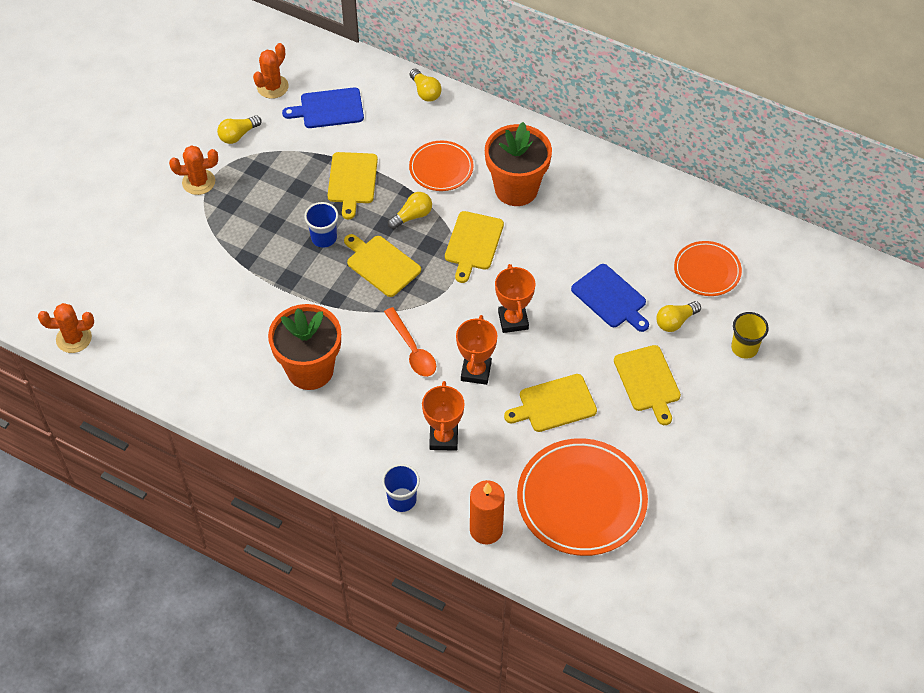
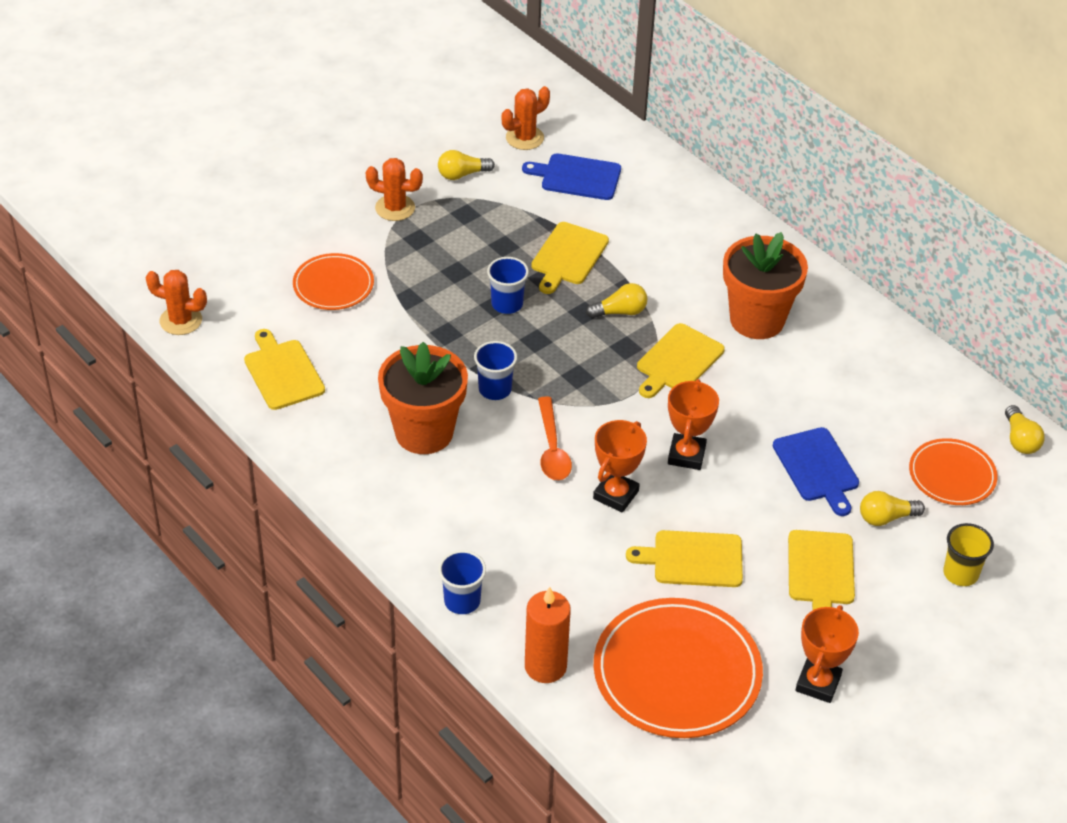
camera: 20 degrees right, 10 degrees down
yellow cutting board [344,234,421,297] -> yellow cutting board moved to [244,329,325,410]
orange plate [409,141,474,191] -> orange plate moved to [293,253,374,310]
yellow light bulb [410,69,442,102] -> yellow light bulb moved to [1005,405,1045,454]
orange trophy [422,381,465,451] -> orange trophy moved to [795,605,859,703]
none -> blue cup [474,341,517,400]

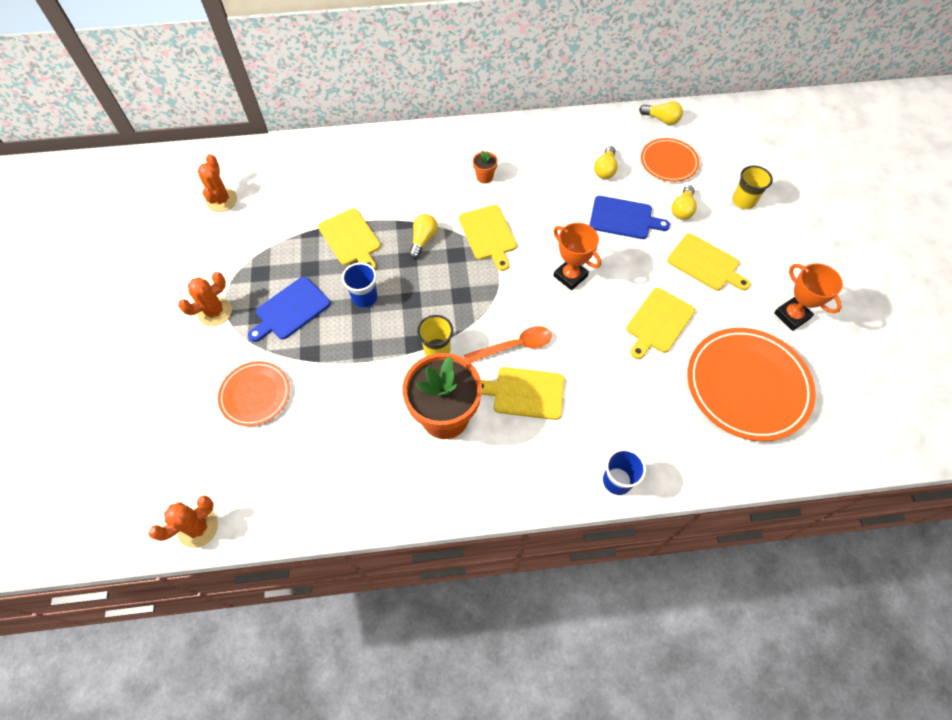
camera: 55 degrees left, 15 degrees up
yellow cutting board [244,329,325,410] -> yellow cutting board moved to [481,367,564,420]
yellow light bulb [438,150,495,180] -> yellow light bulb moved to [594,146,618,179]
blue cup [474,341,517,400] -> yellow cup [417,315,453,356]
blue cutting board [522,153,621,200] -> blue cutting board moved to [248,277,331,342]
orange candle [525,587,571,683] -> none
orange spoon [538,396,572,480] -> orange spoon turned 45 degrees counterclockwise [464,326,552,363]
orange trophy [593,420,647,513] -> none
orange flower pot [723,232,808,339] -> orange flower pot [473,150,498,183], size x0.41

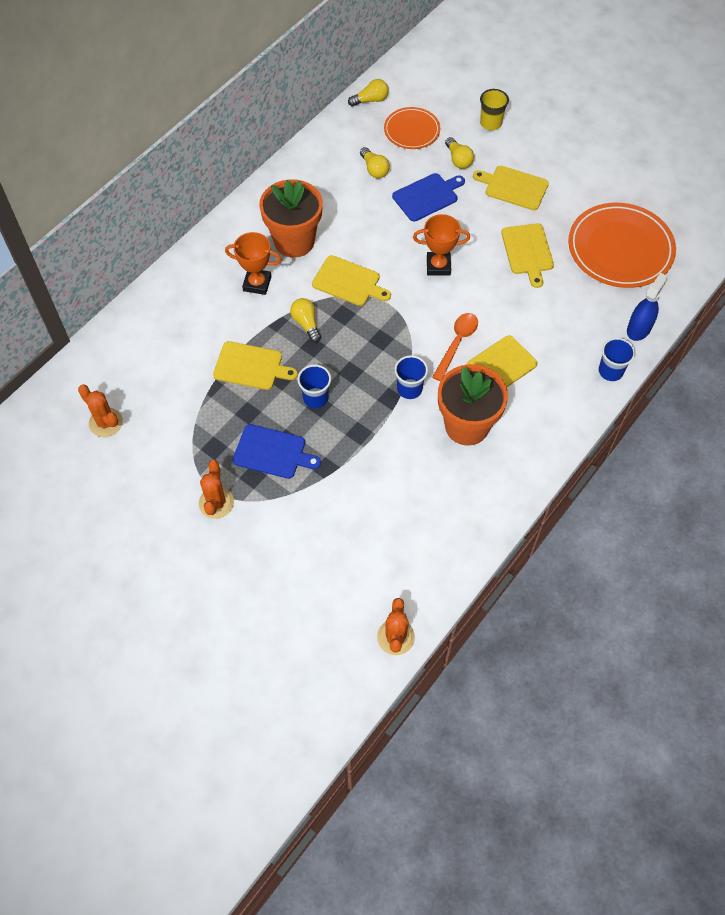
camera: 45 degrees left, 0 degrees up
orange plate [218,361,290,426] -> none
blue cutting board [248,277,331,342] -> blue cutting board turned 75 degrees counterclockwise [233,424,321,479]
yellow cup [417,315,453,356] -> blue cup [394,355,428,399]
orange flower pot [473,150,498,183] -> orange flower pot [259,179,323,258], size x2.42
yellow cutting board [667,234,751,291] -> yellow cutting board turned 150 degrees counterclockwise [473,166,549,210]
orange trophy [774,263,843,331] -> orange trophy moved to [225,232,282,295]
none -> blue spray bottle [627,273,668,341]

